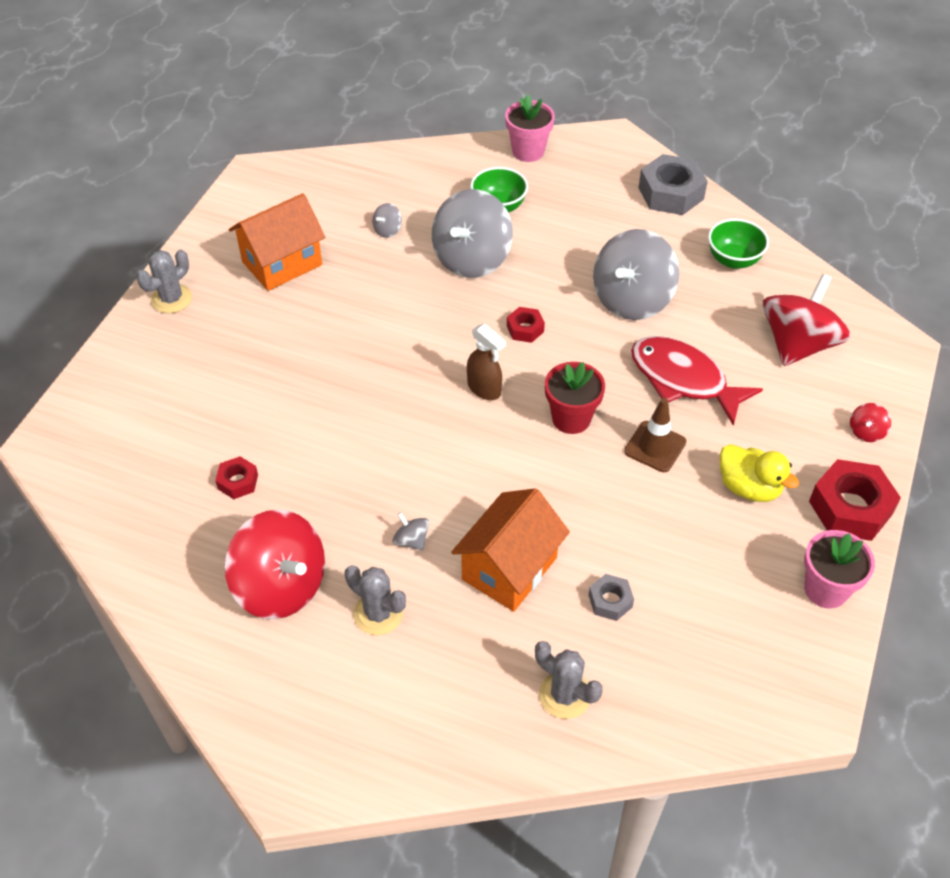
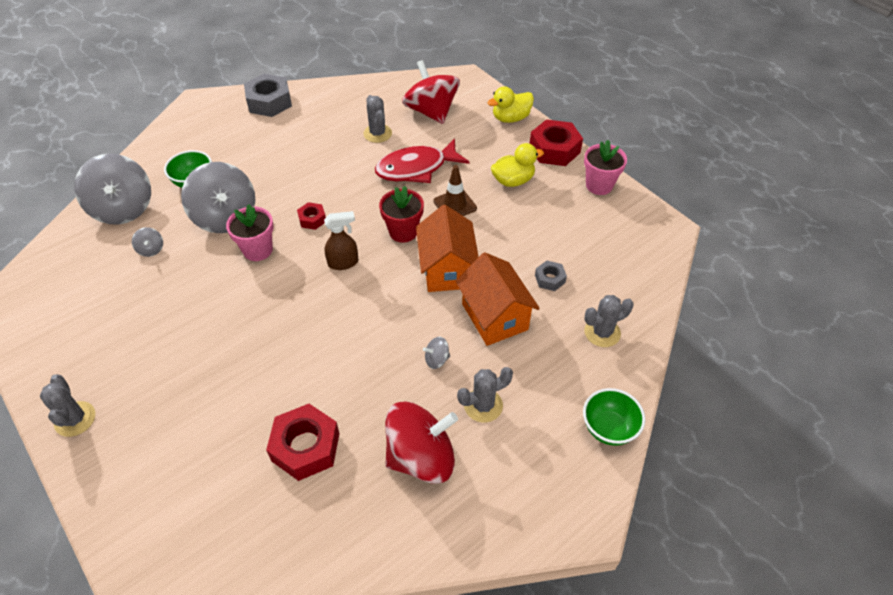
camera: 60 degrees left, 0 degrees up
red nut [215,456,258,499] -> red nut [266,404,340,481], size x1.92
orange house [229,193,325,291] -> orange house moved to [416,205,479,292]
pink flower pot [505,94,555,162] -> pink flower pot moved to [226,204,274,261]
grey spinning top [593,229,679,320] -> grey spinning top moved to [74,153,151,225]
green bowl [708,218,769,269] -> green bowl moved to [583,388,645,446]
red spinning top [850,403,891,442] -> yellow duck [488,86,534,123]
none -> grey cactus [363,95,392,143]

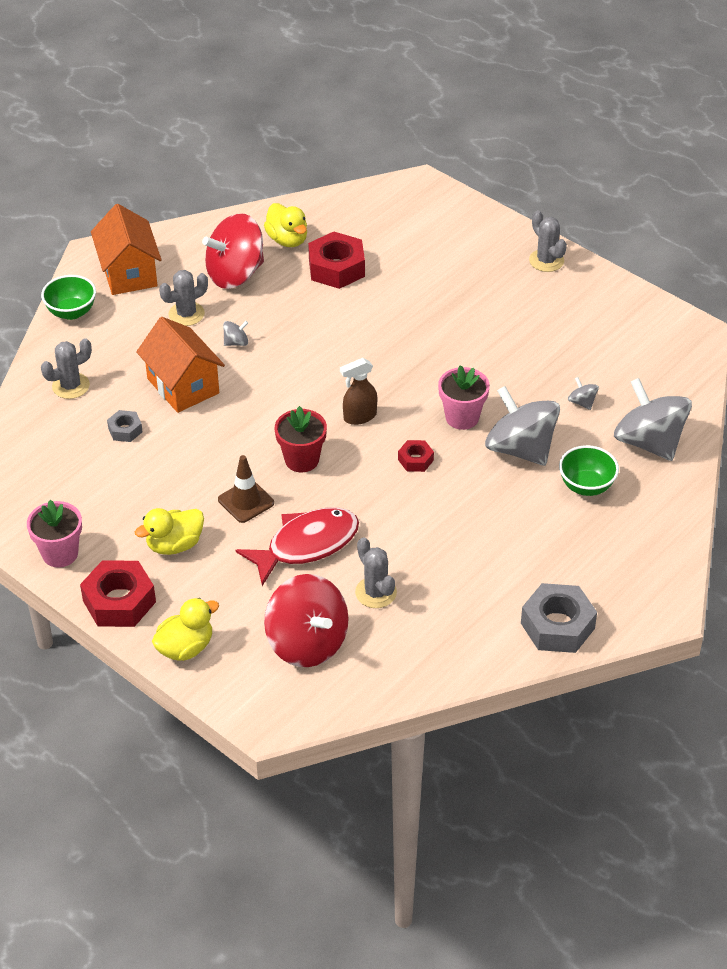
camera: 170 degrees right, 5 degrees down
orange house [416,205,479,292] -> orange house moved to [91,204,162,295]
none -> yellow duck [264,203,307,247]

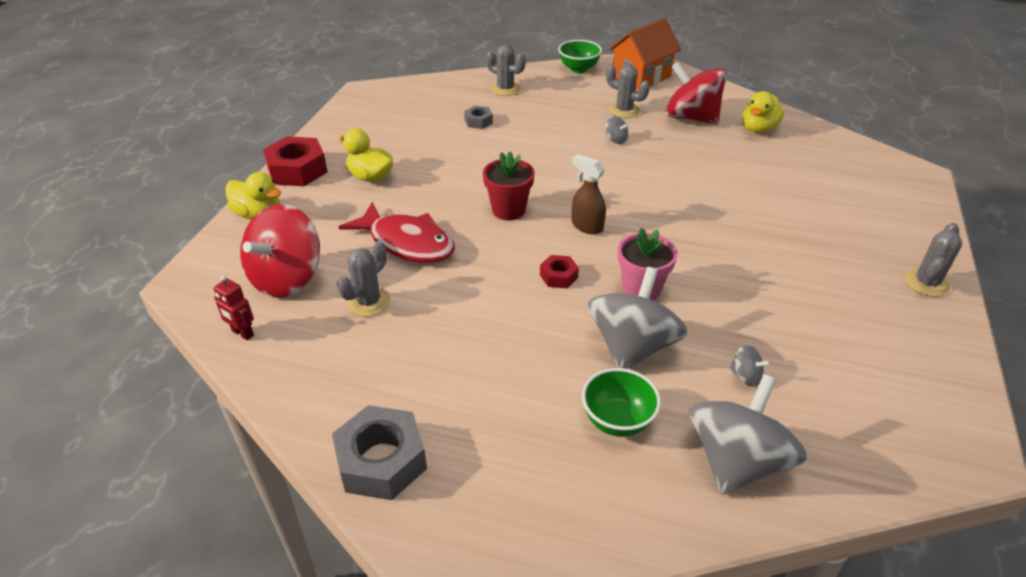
camera: 65 degrees right, 5 degrees down
pink flower pot [27,500,82,567] -> none
orange house [136,317,225,413] -> none
brown traffic cone [218,455,274,523] -> none
red nut [308,232,365,289] -> none
grey spinning top [568,377,599,410] -> grey spinning top turned 90 degrees clockwise [730,344,771,387]
none -> red robot [214,275,254,340]

